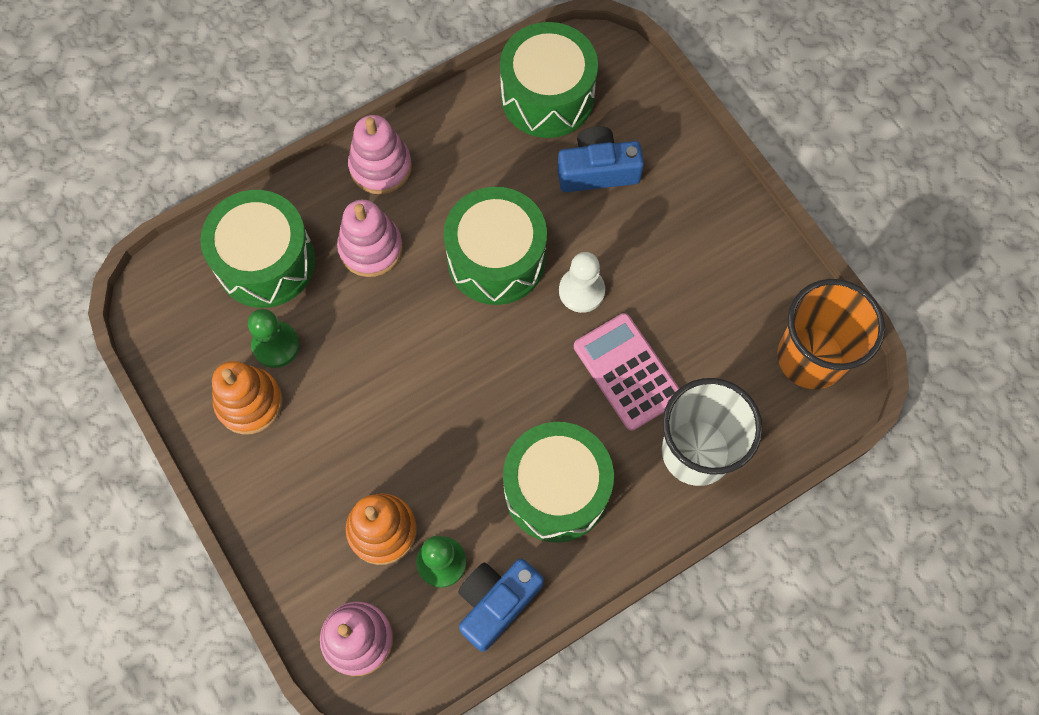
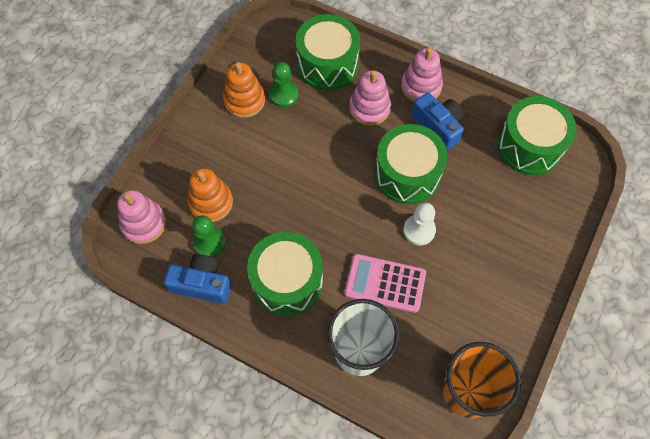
camera: 60 degrees right, 5 degrees down
blue camera [557,126,644,192] -> blue camera moved to [412,93,464,151]
pink calculator [574,313,679,431] -> pink calculator turned 105 degrees counterclockwise [345,254,426,313]

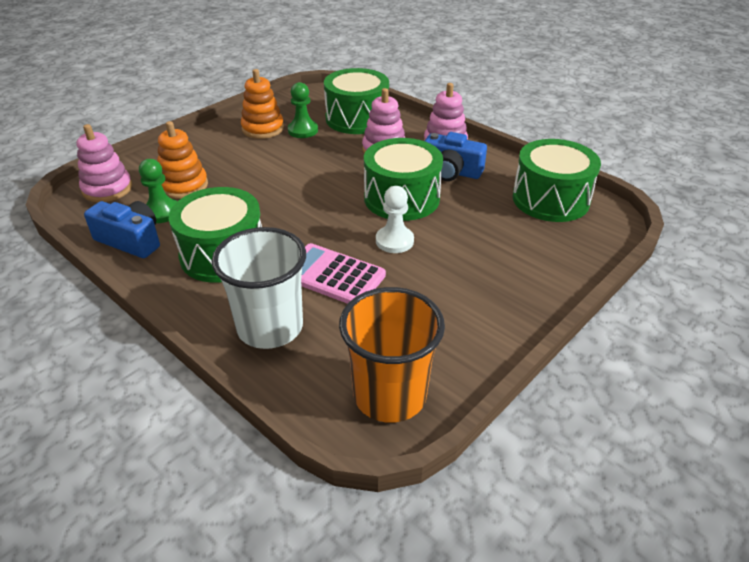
camera: 15 degrees right, 25 degrees down
blue camera [412,93,464,151] -> blue camera turned 135 degrees clockwise [425,132,487,181]

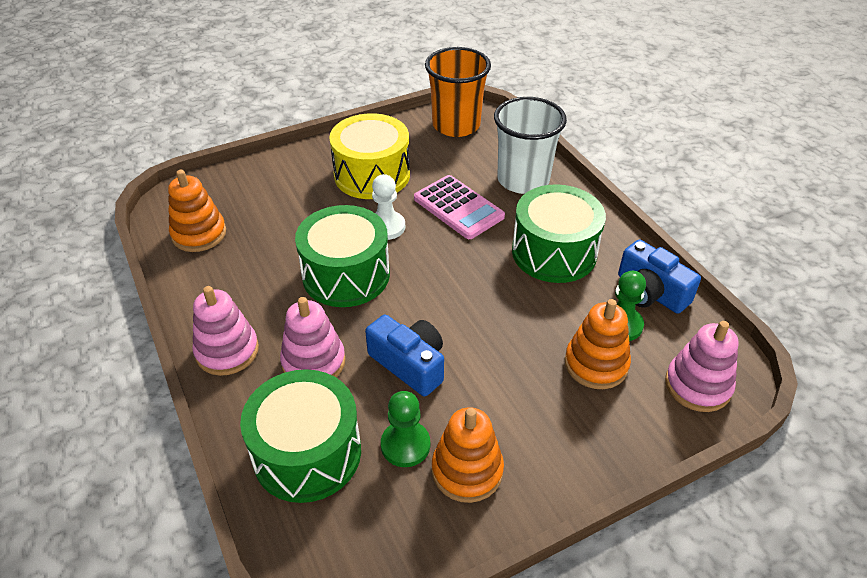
camera: 160 degrees left, 5 degrees up
blue camera [425,132,487,181] -> blue camera moved to [365,315,444,396]
green drum [512,139,601,222] -> orange stacking toy [168,170,226,252]
none -> yellow drum [329,113,410,199]

